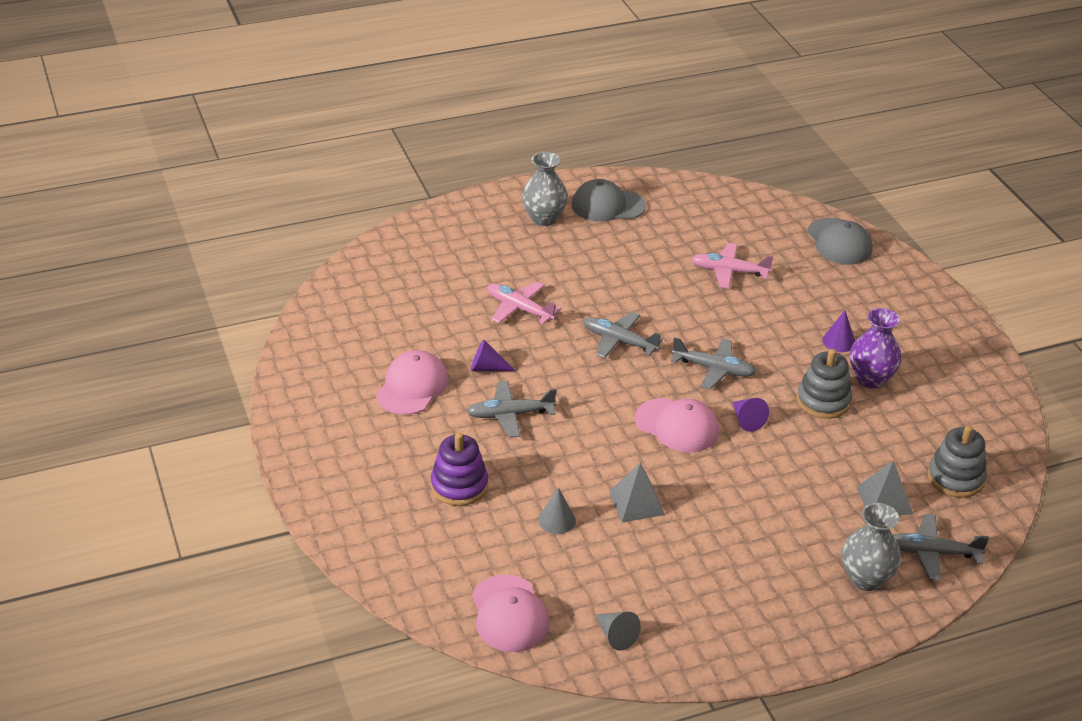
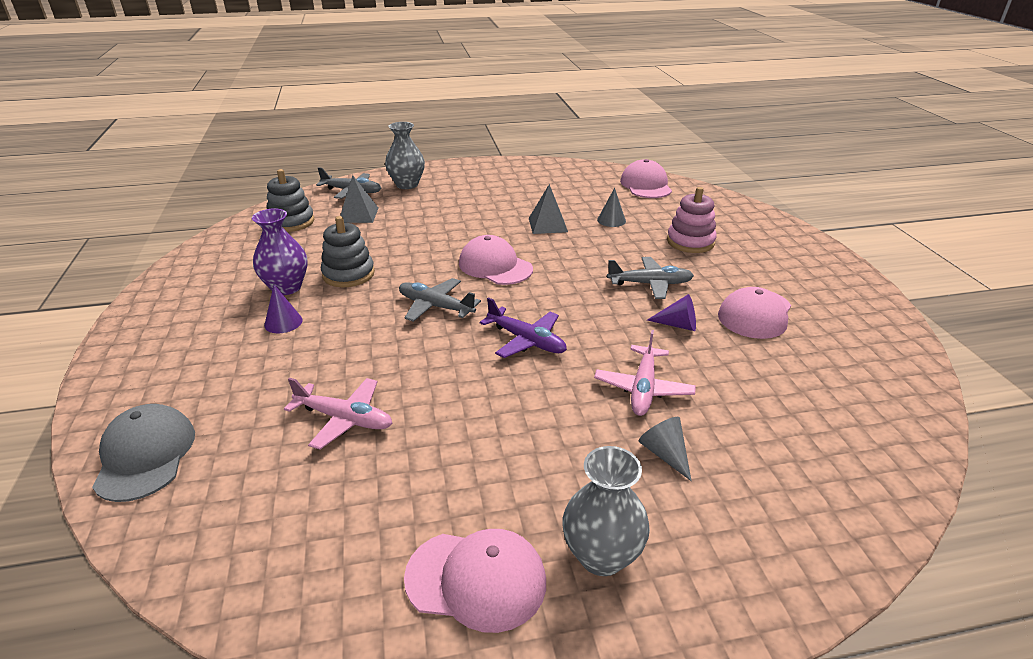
camera: 170 degrees left, 5 degrees down
purple stacking toy [431,433,488,506] -> pink stacking toy [667,187,717,253]
pink plane [487,282,561,324] -> pink plane turned 60 degrees clockwise [594,330,696,416]
grey cap [571,179,646,222] -> pink cap [404,529,546,633]
grey plane [583,312,663,358] -> purple plane [480,297,567,358]
grey cone [595,612,641,651] -> grey cone moved to [638,417,691,481]
purple cone [732,398,769,432] -> none

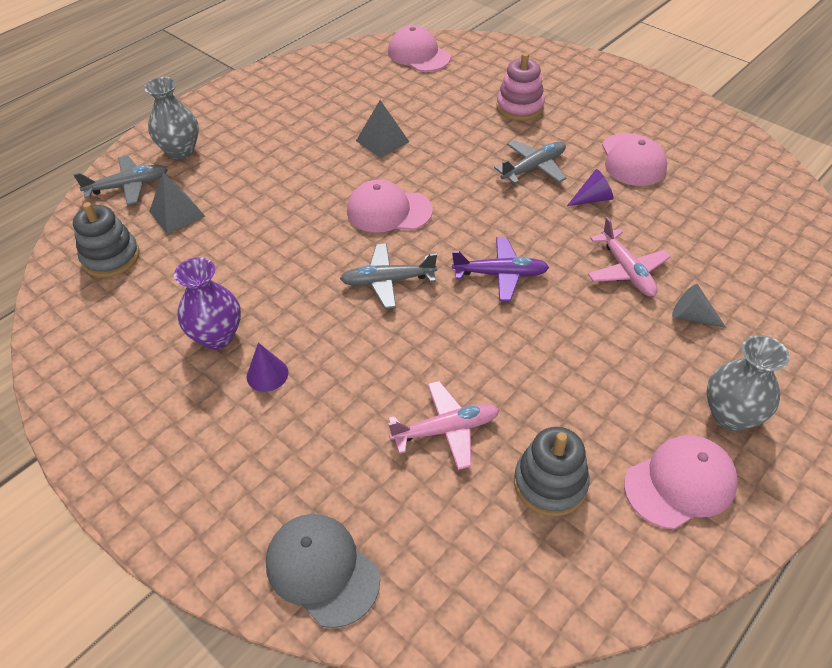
camera: 35 degrees left, 15 degrees up
grey stacking toy [321,216,375,287] -> grey stacking toy moved to [514,427,590,516]
grey cone [597,188,626,227] -> none

